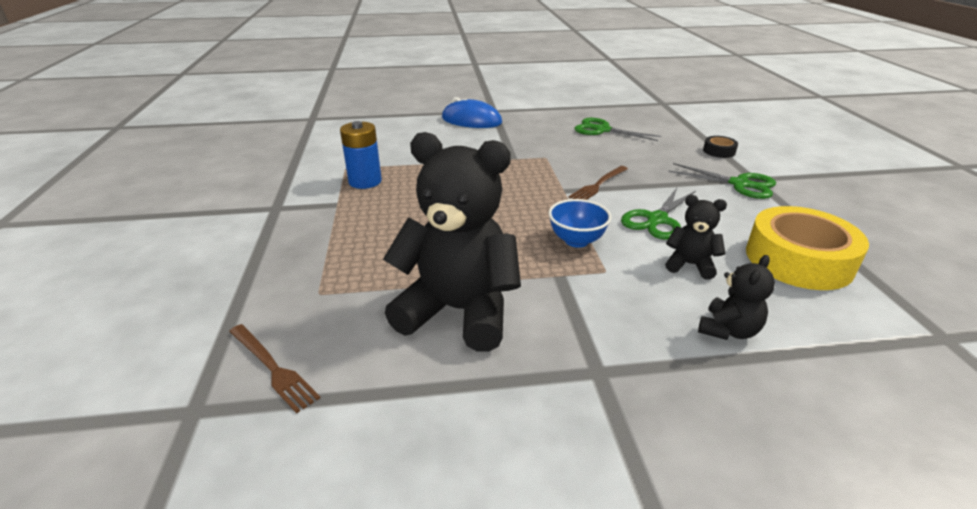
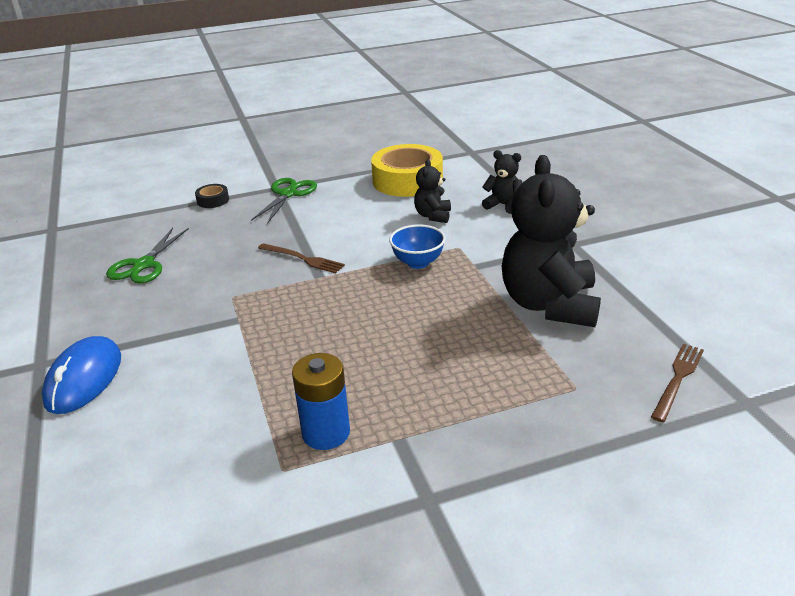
camera: 100 degrees left, 0 degrees up
green scissors [621,188,696,240] -> none

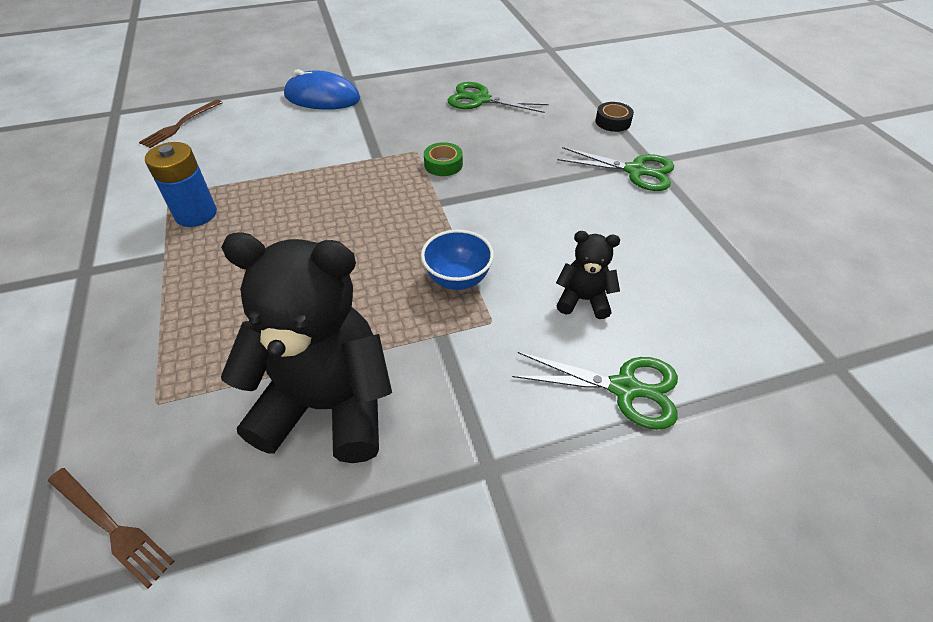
camera: 90 degrees right, 15 degrees up
brown fork [258,243,345,274] -> brown fork moved to [139,99,223,148]
yellow tape [371,144,443,197] -> none
black teddy bear [482,150,522,214] -> green scissors [512,352,678,430]
none -> green tape [424,142,463,176]

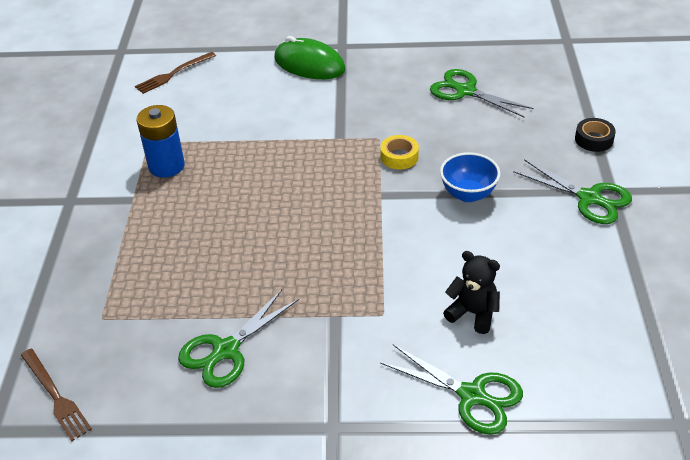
camera: 20 degrees right, 5 degrees down
black teddy bear [221,232,392,463] -> green scissors [178,289,299,388]
blue mouse [284,69,360,110] -> green mouse [274,36,346,79]
blue bowl [421,230,494,290] -> blue bowl moved to [440,152,500,202]
green tape [424,142,463,176] -> yellow tape [380,135,419,169]

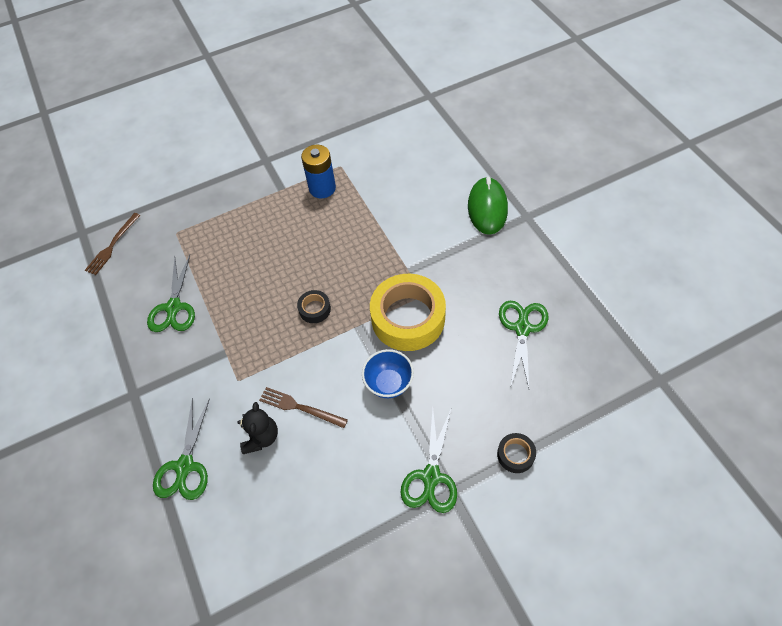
camera: 65 degrees right, 15 degrees up
brown fork [135,52,216,94] -> brown fork moved to [259,387,348,428]
green scissors [178,289,299,388] -> green scissors turned 105 degrees counterclockwise [147,255,195,332]
yellow tape [380,135,419,169] -> yellow tape [370,274,446,351], size x2.27
none -> black tape [297,290,331,323]

